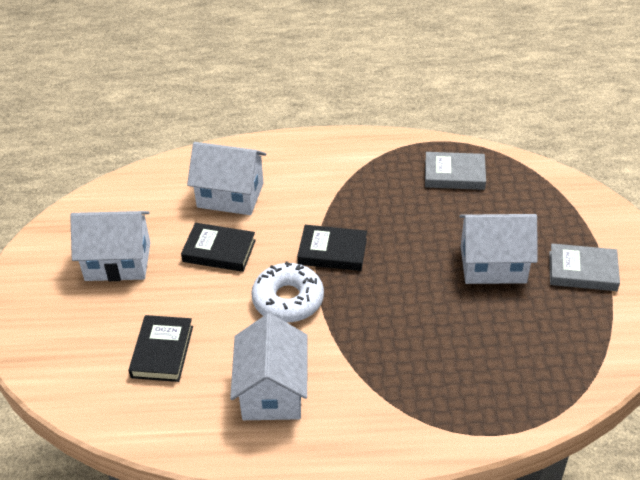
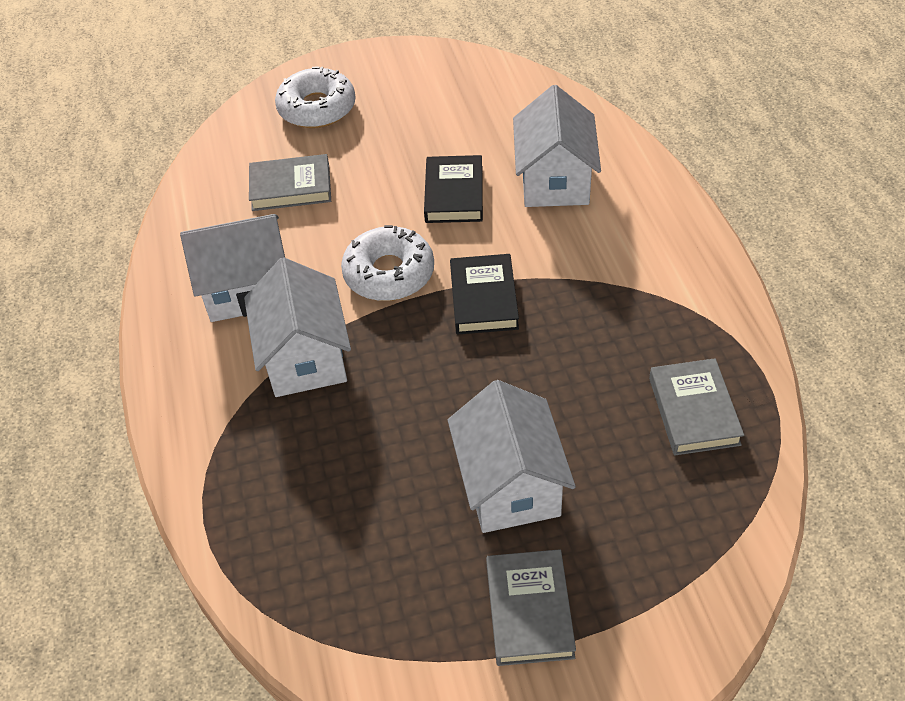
camera: 80 degrees right, 5 degrees up
white house [70,211,150,281] -> white house moved to [244,257,351,397]
black book [129,315,193,382] -> grey book [249,154,331,211]
none -> white donut [275,66,356,128]

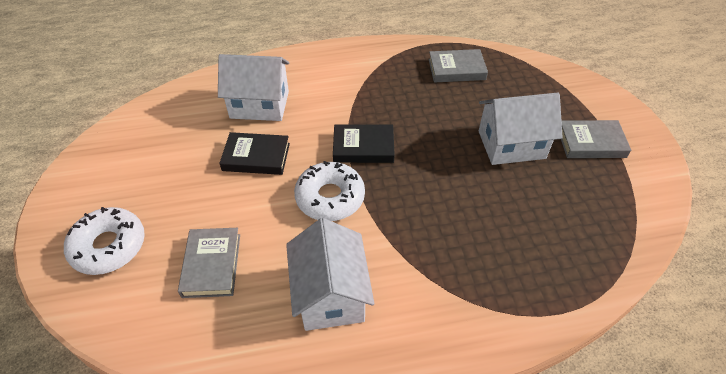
camera: 90 degrees left, 0 degrees up
white house [244,257,351,397] -> none

